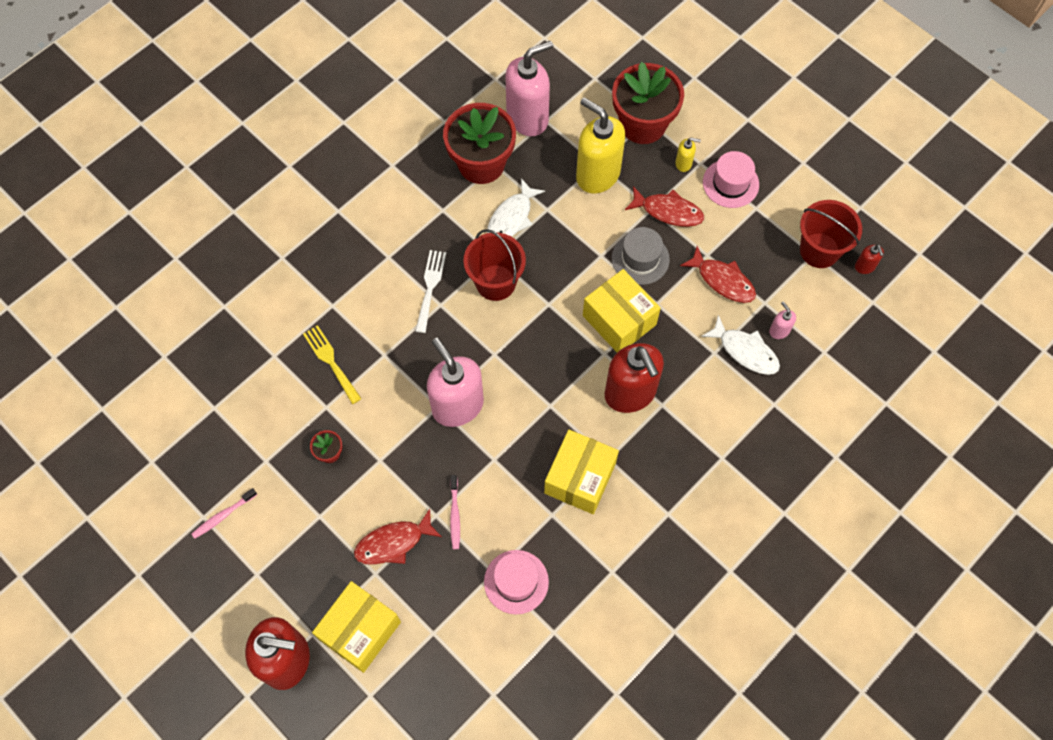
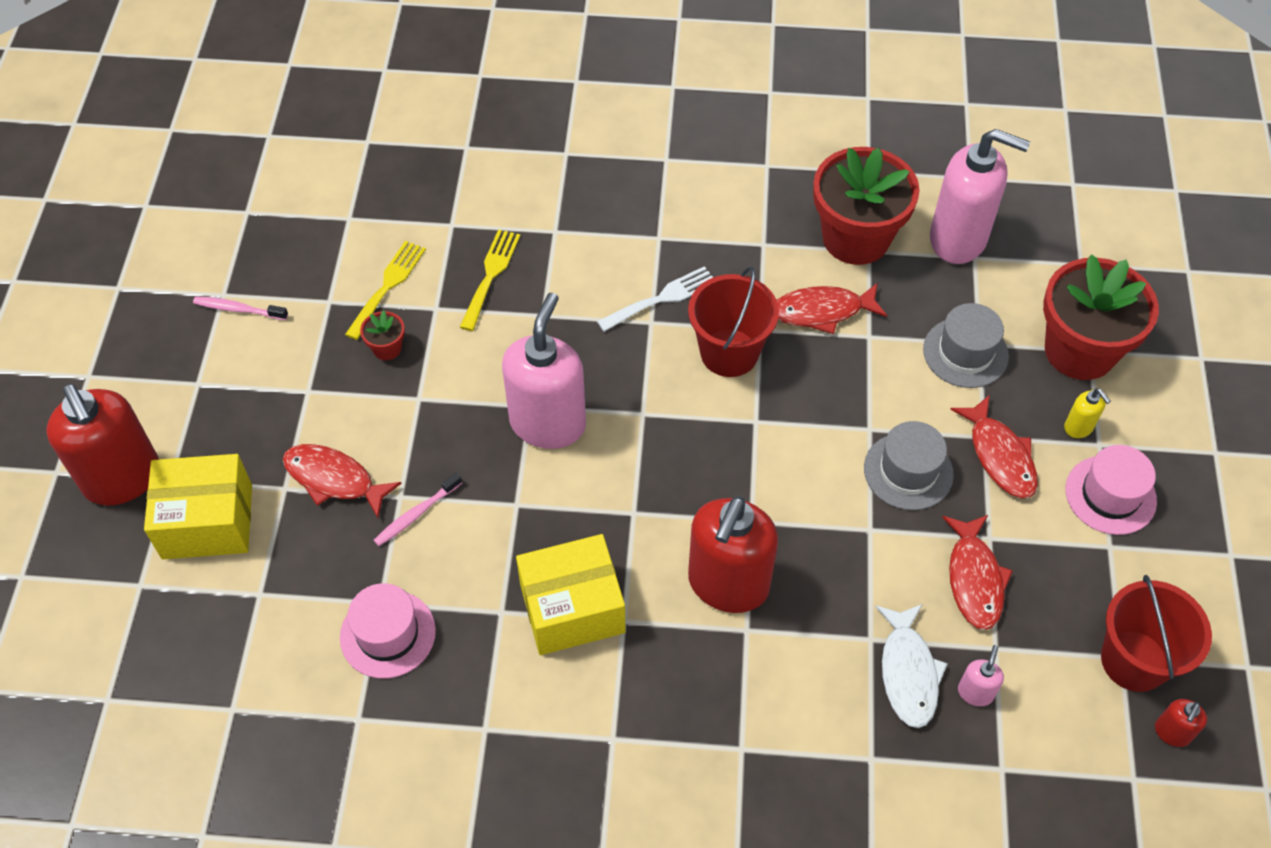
camera: 50 degrees right, 10 degrees down
white fish [487,178,545,237] -> red fish [777,283,887,334]
yellow soap dispenser [576,97,625,194] -> grey hat [923,303,1009,388]
yellow box [583,269,661,352] -> none
none -> yellow fork [345,241,426,340]

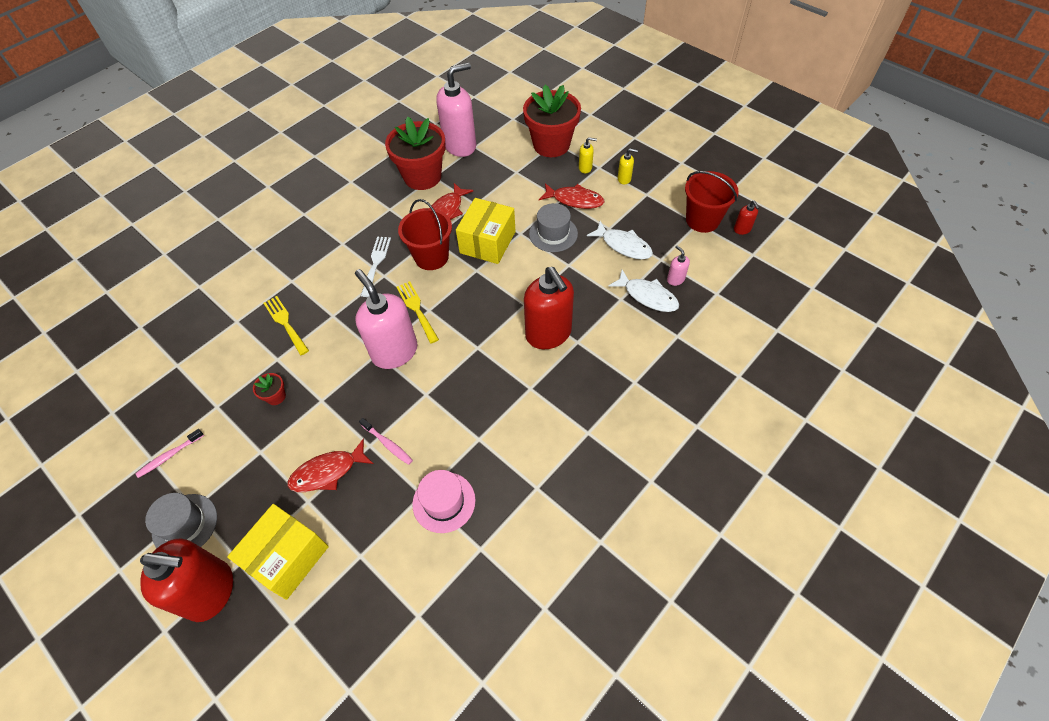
camera: 50 degrees left, 0 degrees up
yellow fork [345,241,426,340] -> yellow fork moved to [396,281,439,344]
pink toothbrush [374,473,462,546] -> pink toothbrush turned 45 degrees counterclockwise [359,418,413,465]
yellow box [516,534,625,655] -> yellow box moved to [456,198,516,264]
grey hat [923,303,1009,388] -> grey hat moved to [145,493,217,548]
red fish [942,515,1013,630] -> white fish [587,221,653,259]
pink hat [1065,445,1157,535] -> yellow soap dispenser [618,148,638,184]

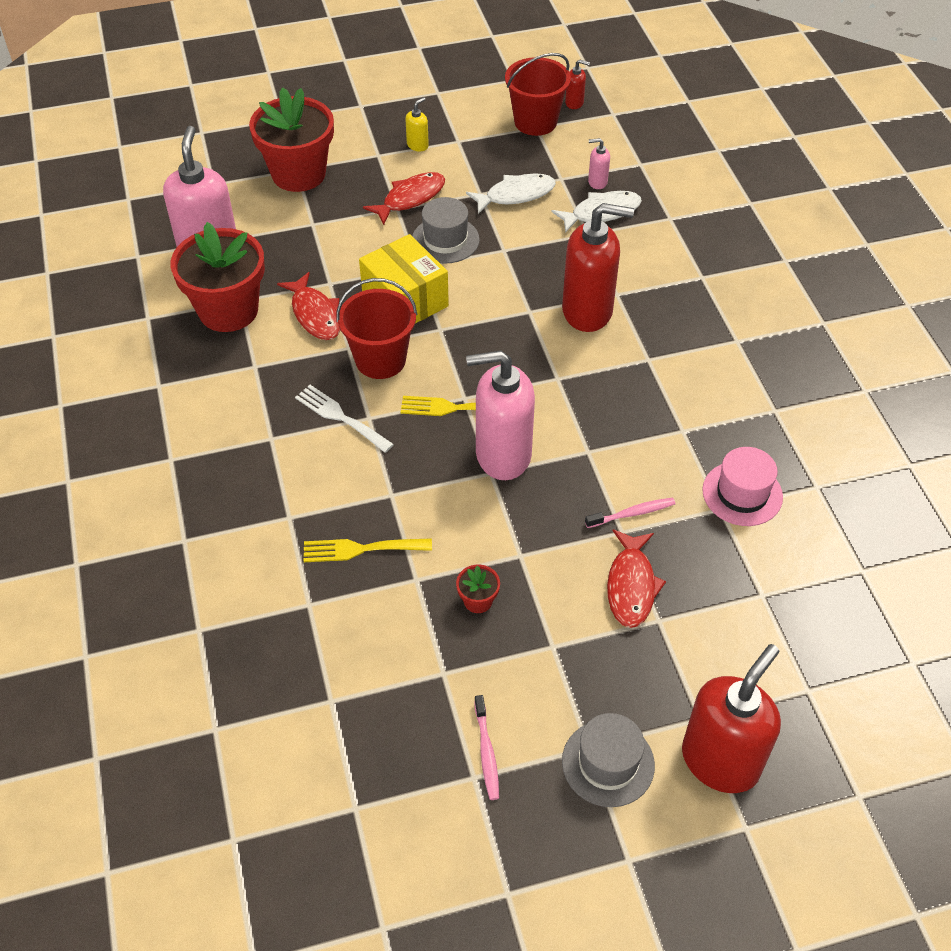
camera: 60 degrees left, 5 degrees down
yellow box [227,504,329,600] -> none
yellow soap dispenser [579,137,597,173] -> none

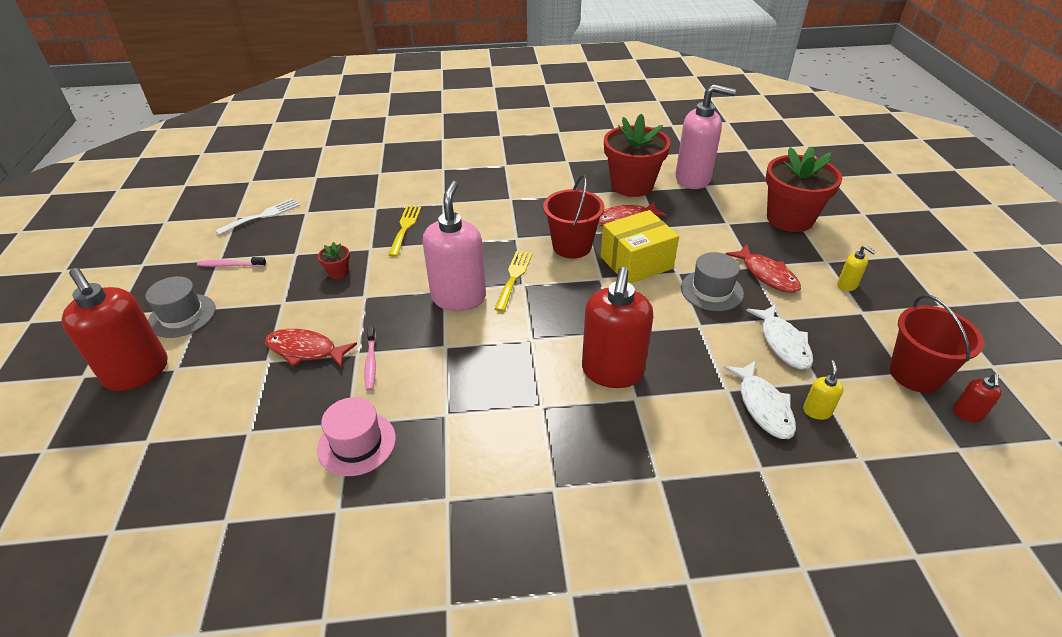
camera: 100 degrees right, 10 degrees down
white fork [295,385,394,453] -> white fork moved to [215,199,300,235]
pink soap dispenser [588,138,610,189] -> yellow soap dispenser [803,360,844,420]

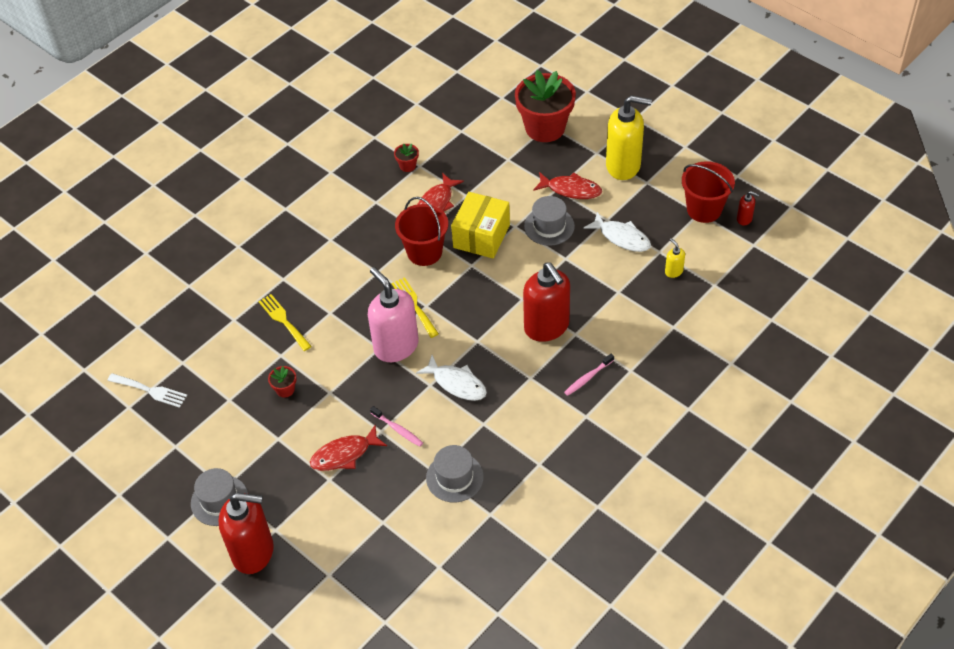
camera: 40 degrees left, 10 degrees up
pink toothbrush [197,257,266,267] -> pink toothbrush moved to [564,354,614,396]
white fork [215,199,300,235] -> white fork turned 105 degrees clockwise [107,373,187,408]
pink hat [317,397,396,476] -> grey hat [426,445,484,503]
red flower pot [604,114,671,197] -> red flower pot [394,144,419,172], size x0.41
pink soap dispenser [675,84,736,189] -> none
white fish [723,361,796,439] -> white fish moved to [416,355,487,401]
yellow soap dispenser [837,245,876,291] -> yellow soap dispenser [606,95,652,180], size x2.37
red soap dispenser [953,374,1002,422] -> red soap dispenser turned 45 degrees counterclockwise [737,191,759,226]

